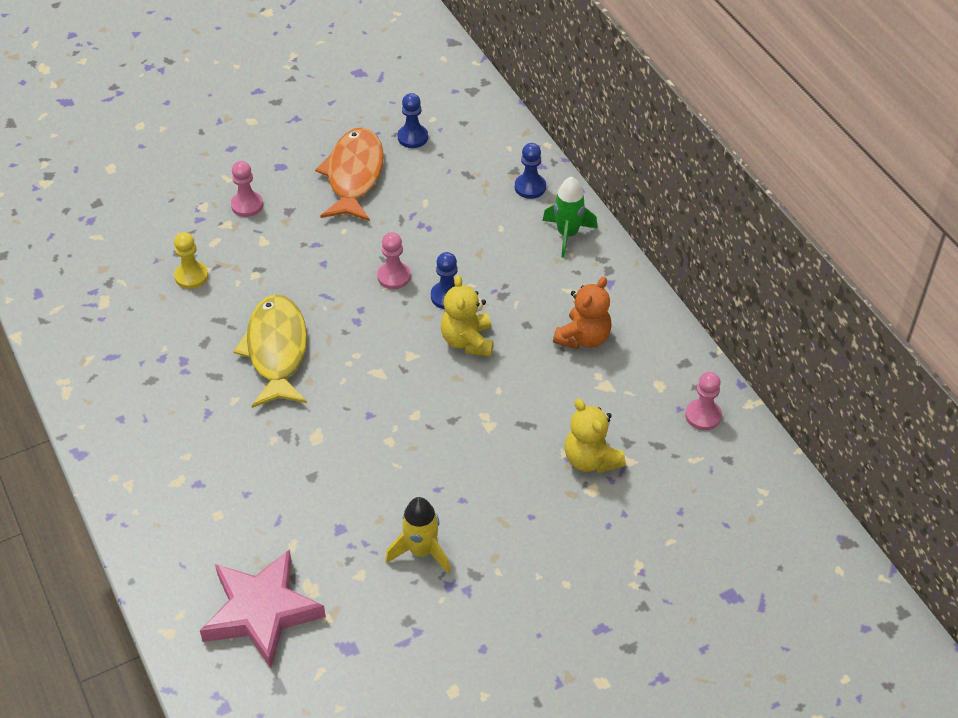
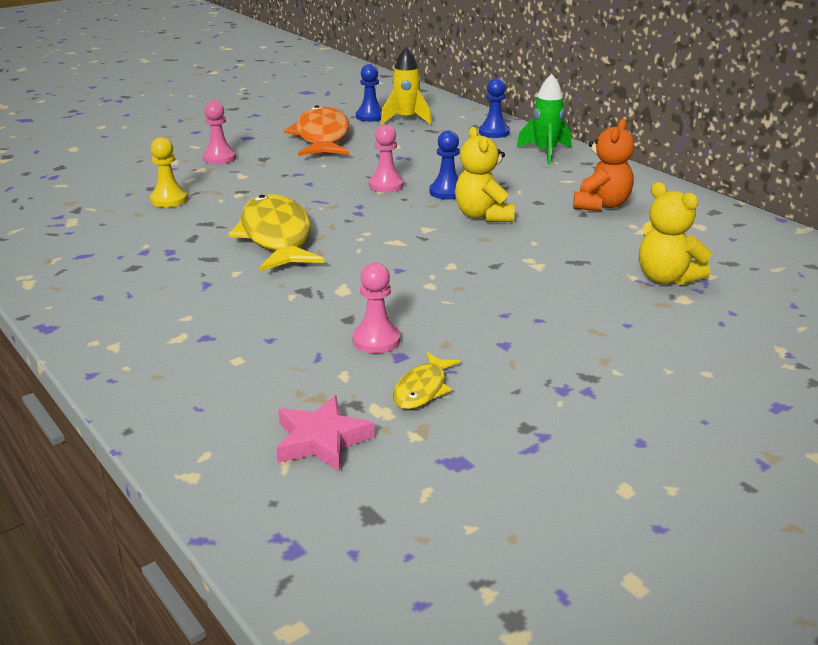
camera: 10 degrees left, 20 degrees down
pink star [200,550,326,668] -> pink star [276,395,375,472], size x0.58
yellow rocket [385,497,451,574] -> yellow rocket moved to [381,46,432,125]
pink pawn [685,372,722,430] -> pink pawn moved to [352,263,400,353]
none -> yellow fish [393,352,460,409]

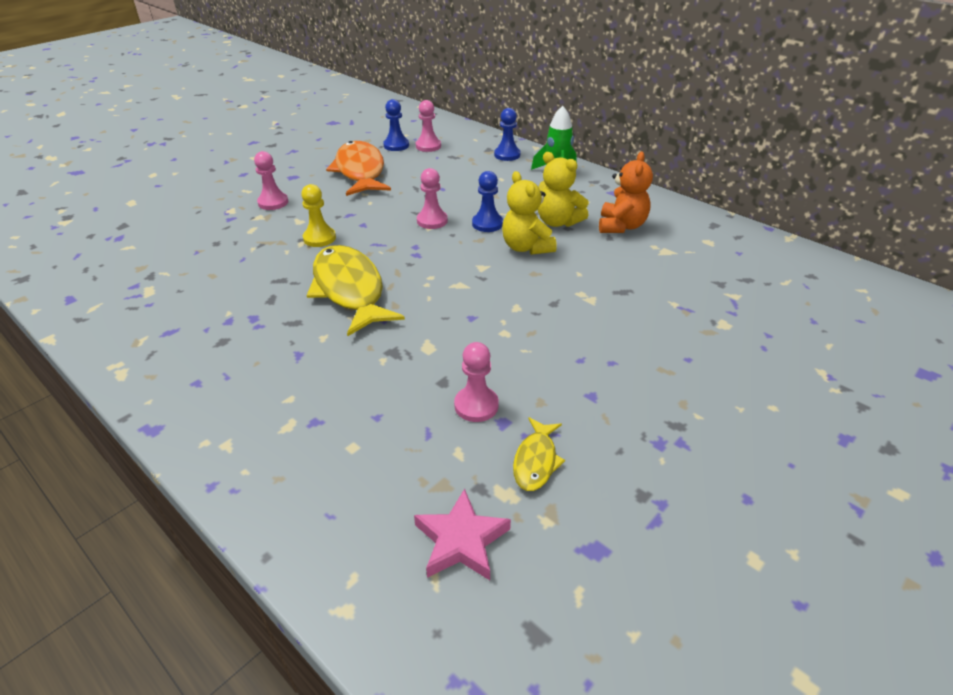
camera: 10 degrees left, 10 degrees up
yellow pawn [150,137,188,207] -> yellow pawn moved to [301,184,336,247]
yellow rocket [381,46,432,125] -> pink pawn [416,100,441,152]
yellow teddy bear [639,182,711,285] -> yellow teddy bear moved to [538,152,589,227]

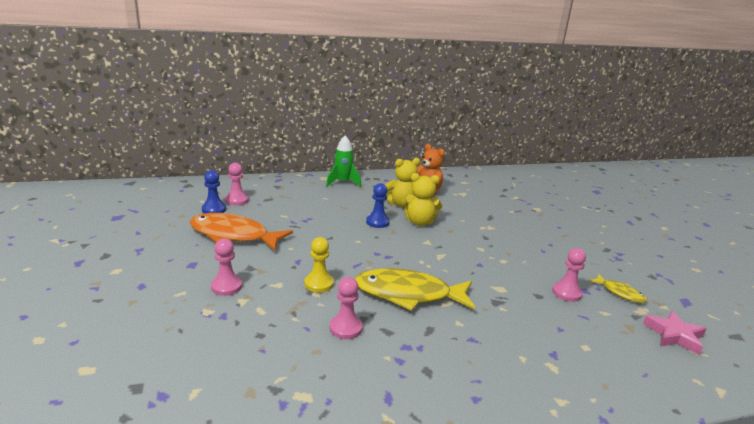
camera: 60 degrees left, 15 degrees down
pink pawn [417,168,448,229] -> pink pawn moved to [330,277,363,339]
blue pawn [494,108,521,161] -> none

